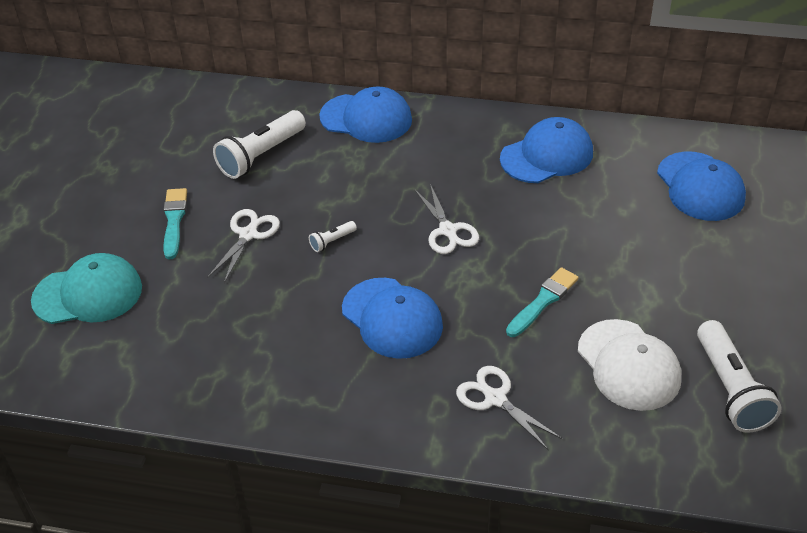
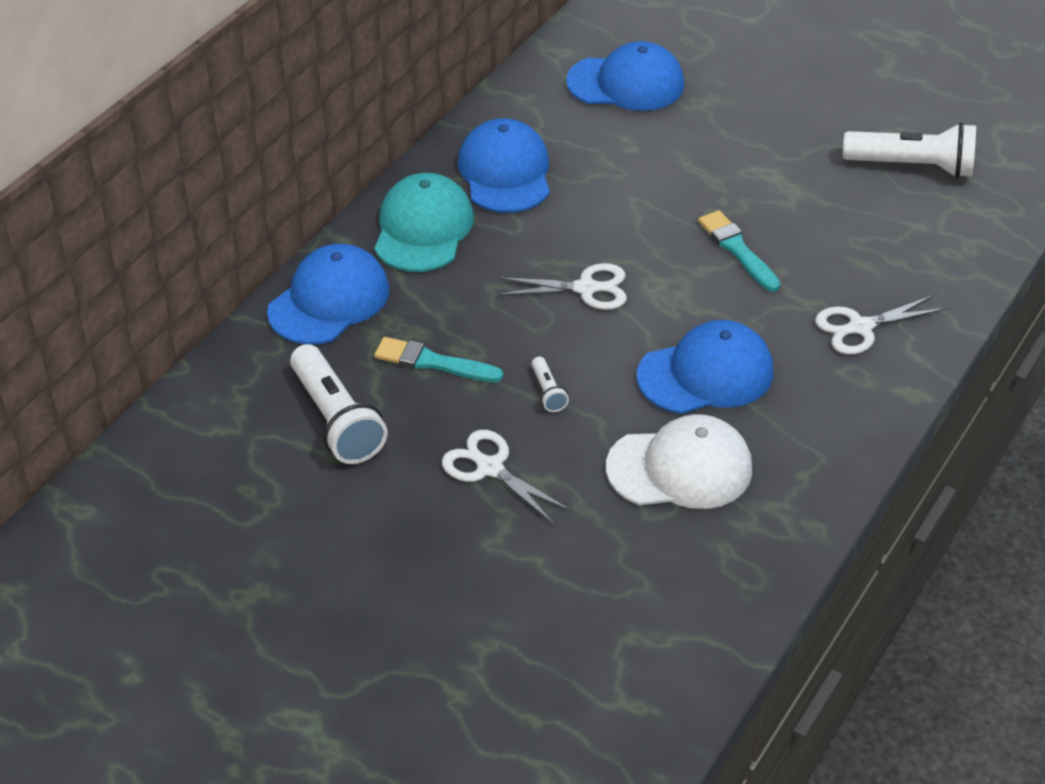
camera: 70 degrees left, 0 degrees up
turquoise cap [31,253,142,324] -> turquoise cap moved to [374,173,474,272]
turquoise brush [164,188,187,259] -> turquoise brush moved to [374,337,503,382]
white cap [578,319,681,411] -> white cap moved to [606,414,752,509]

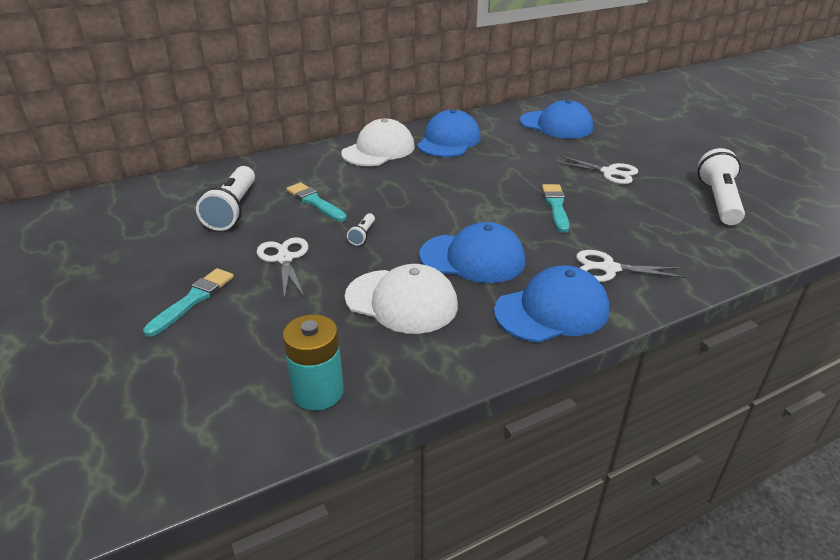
camera: 30 degrees right, 10 degrees down
blue cap [267,244,389,345] -> blue cap moved to [494,266,609,343]
turquoise cap [374,173,474,272] -> white cap [341,118,415,166]
white scissors [498,263,627,310] -> white scissors moved to [553,155,638,184]
white flashlight [843,123,976,178] -> white flashlight turned 120 degrees counterclockwise [698,148,745,225]
none -> turquoise brush [143,268,234,337]
none -> turquoise battery [282,314,344,411]

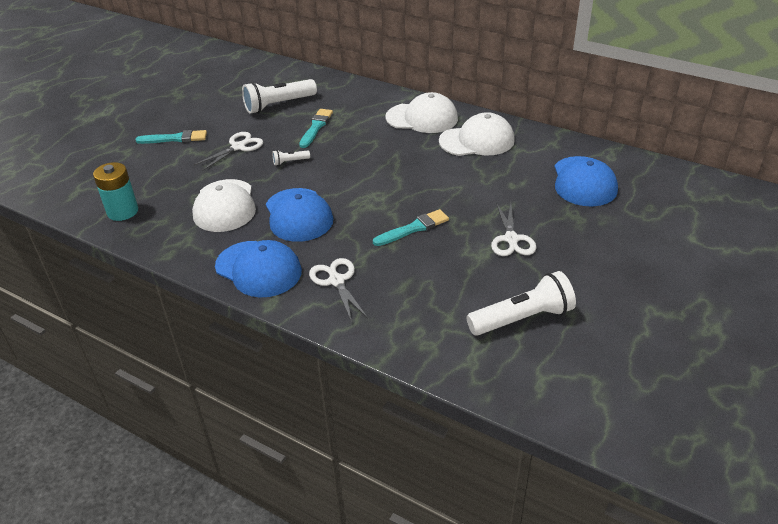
camera: 60 degrees right, 5 degrees up
blue cap [417,109,481,157] -> white cap [439,112,515,156]

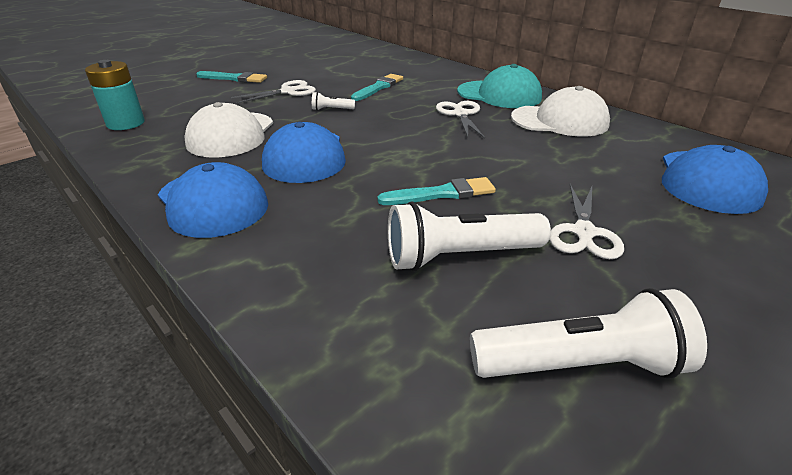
camera: 15 degrees right, 5 degrees down
white flashlight [242,79,317,114] -> white flashlight moved to [388,202,551,271]
white scissors [309,258,368,322] -> white scissors moved to [436,101,485,138]
white cap [386,92,458,133] -> turquoise cap [457,64,542,108]

